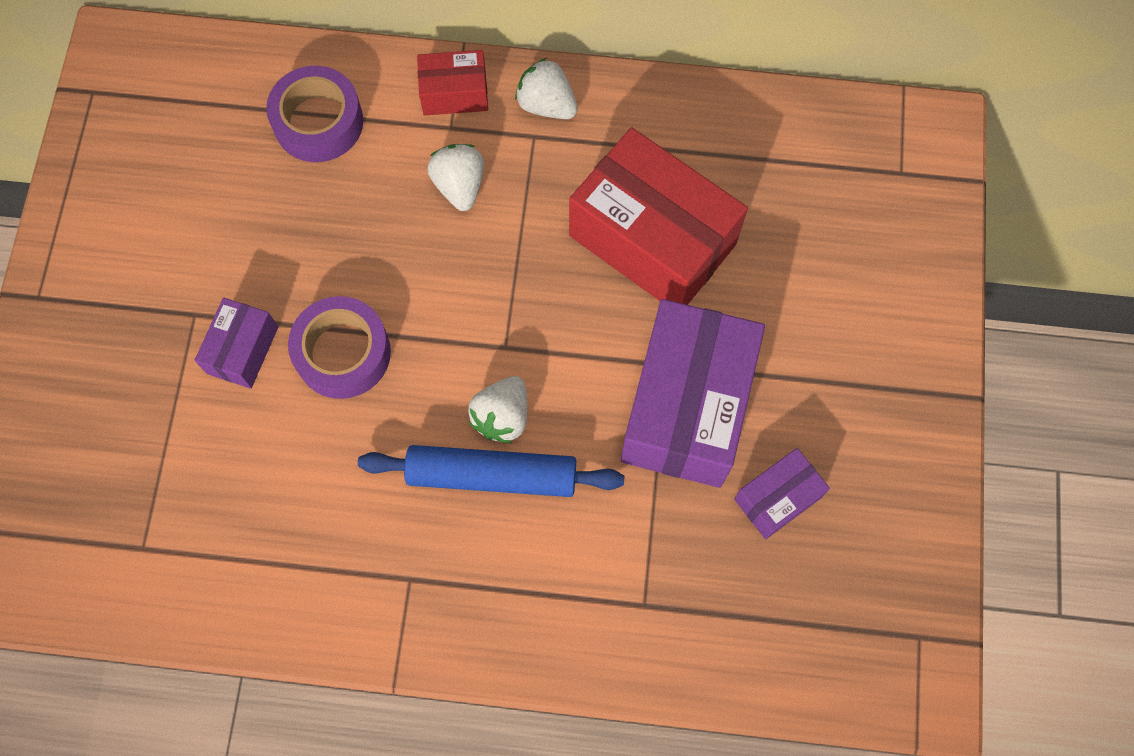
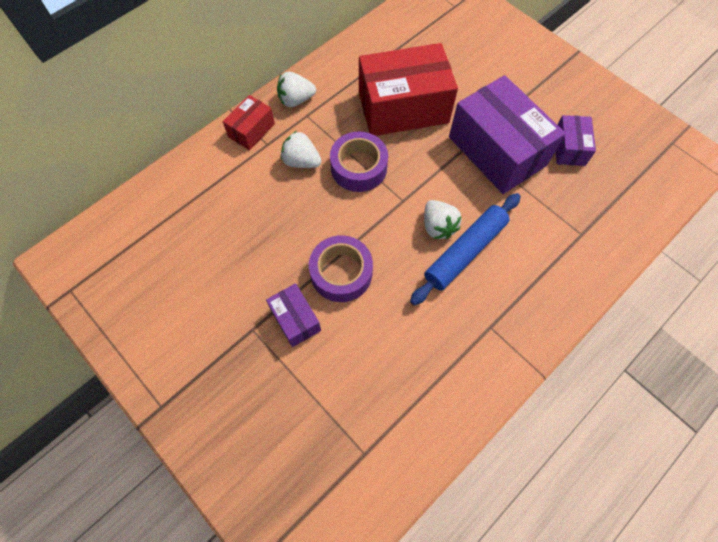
camera: 50 degrees left, 5 degrees down
purple tape [266,66,363,162] -> purple tape moved to [330,132,388,192]

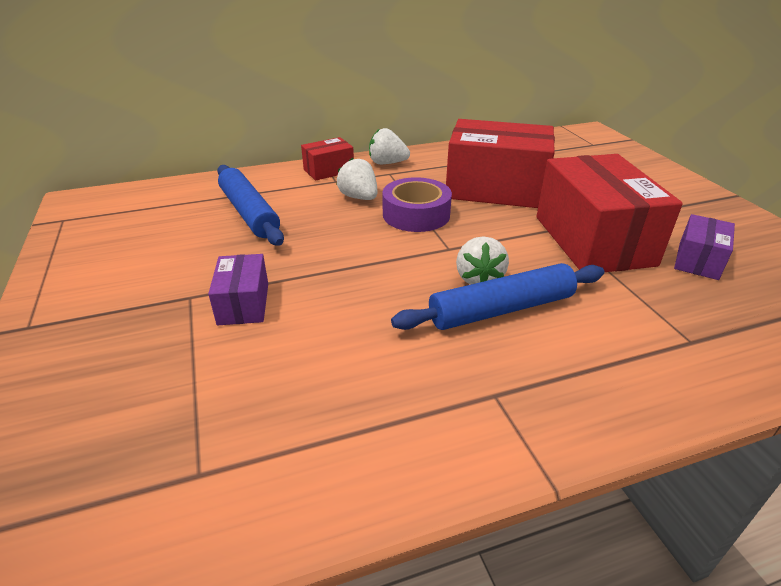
camera: 25 degrees right, 30 degrees down
purple tape [309,235,373,302] -> none
purple box [449,75,566,194] -> red box [537,154,683,272]
none -> blue rolling pin [217,165,284,246]

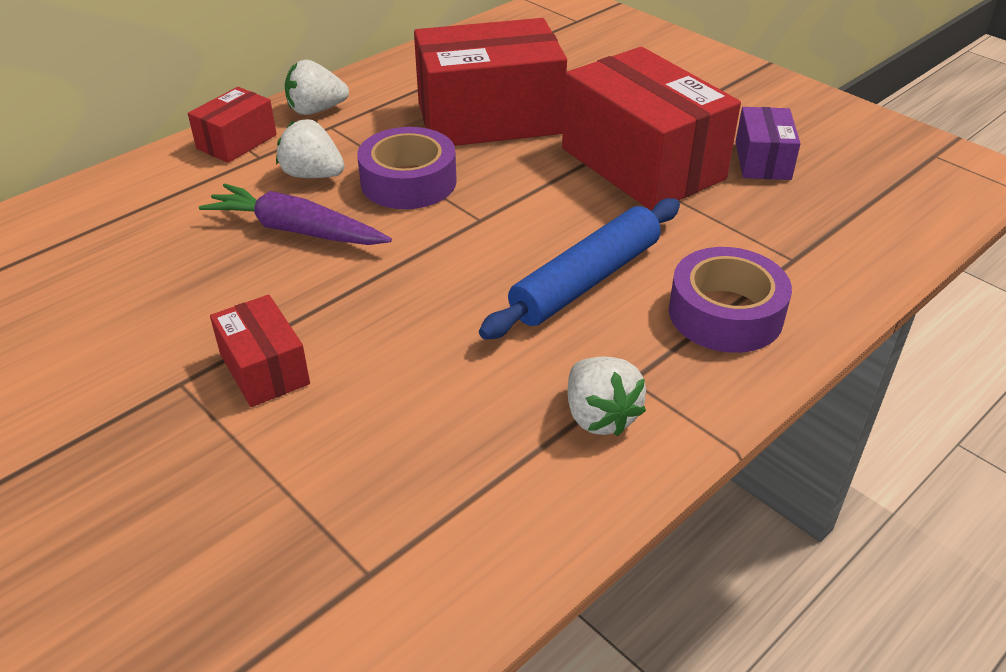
camera: 25 degrees left, 5 degrees up
purple box [208,254,268,325] -> red box [210,295,310,407]
blue rolling pin [217,165,284,246] -> none
white strawberry [456,236,509,285] -> white strawberry moved to [568,357,646,436]
none -> purple carrot [199,184,392,245]
none -> purple tape [669,247,792,353]

